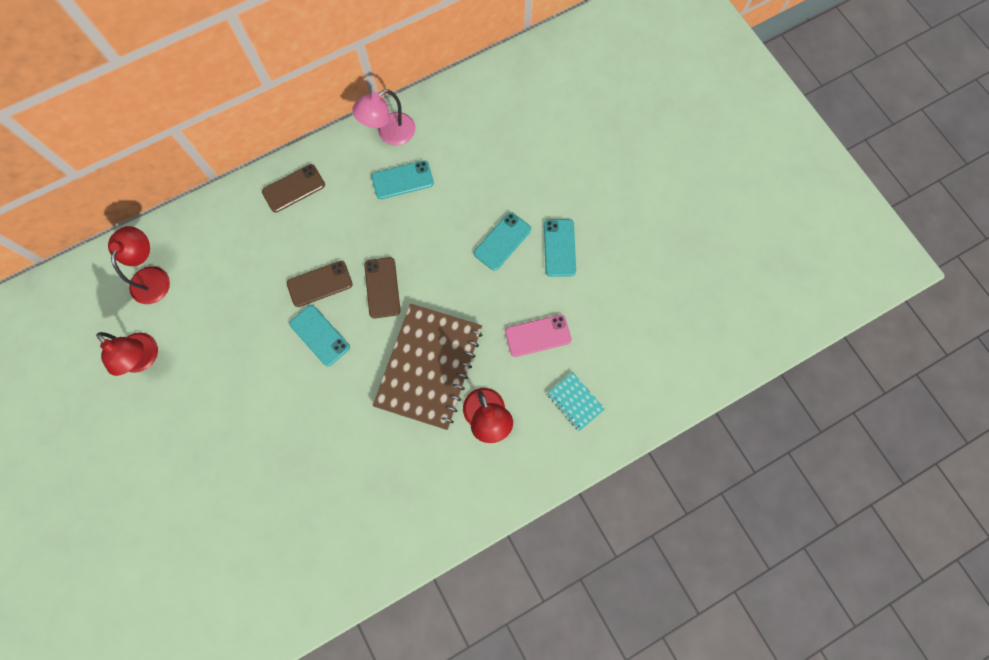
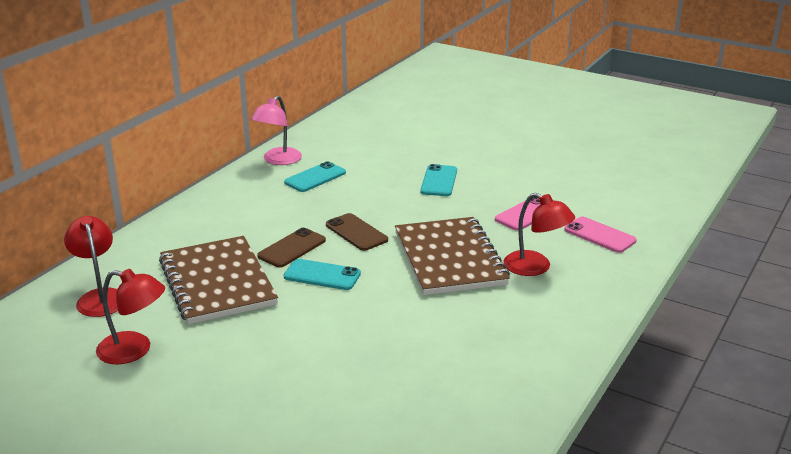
camera: 30 degrees left, 45 degrees down
brown phone [262,164,325,212] -> none
turquoise phone [544,219,576,277] -> none
turquoise notebook [547,372,605,431] -> pink phone [564,217,637,253]
none -> brown notebook [159,236,278,324]

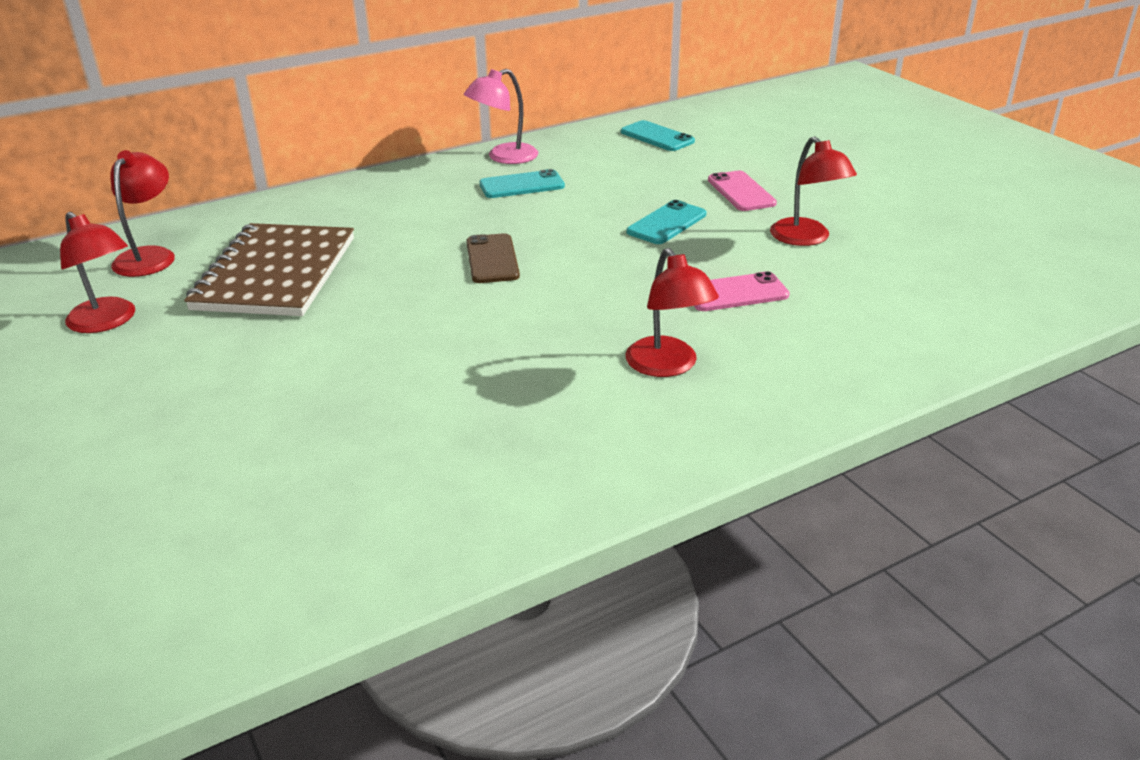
camera: 30 degrees right, 5 degrees up
brown phone [257,228,326,268] -> none
turquoise phone [284,259,361,290] -> turquoise phone moved to [621,120,695,151]
brown notebook [395,217,510,295] -> none
pink phone [564,217,637,253] -> pink phone moved to [708,171,777,211]
none -> red lamp [770,136,857,246]

